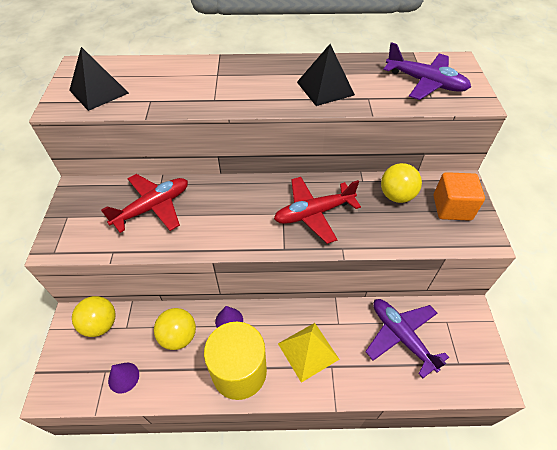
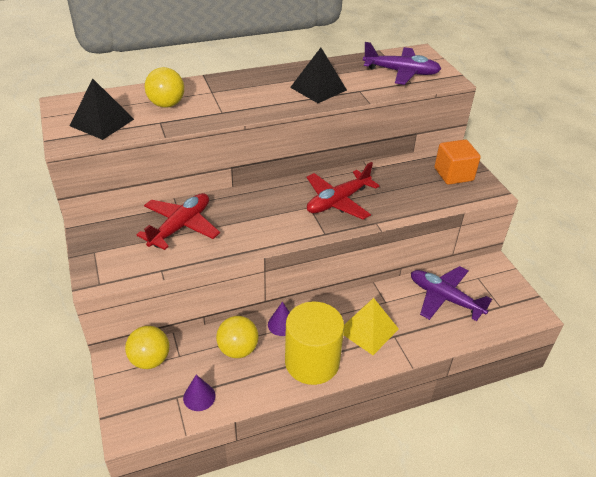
camera: 20 degrees left, 10 degrees down
yellow ball [381,163,422,203] -> yellow ball moved to [145,67,184,107]

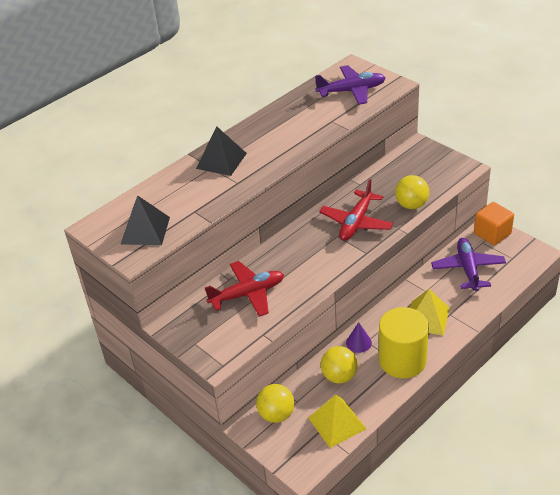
camera: 20 degrees left, 0 degrees up
red plane [137,193,220,250] -> red plane turned 60 degrees clockwise [205,261,284,317]
yellow ball [145,67,184,107] -> yellow ball moved to [395,175,429,209]
purple cone [183,375,216,411] -> yellow pyramid [308,395,366,448]
black pyramid [290,48,347,103] -> black pyramid moved to [196,126,247,176]
purple plane [411,266,492,321] -> purple plane turned 75 degrees clockwise [431,238,506,291]
orange cube [434,139,481,185] -> orange cube moved to [474,202,514,245]

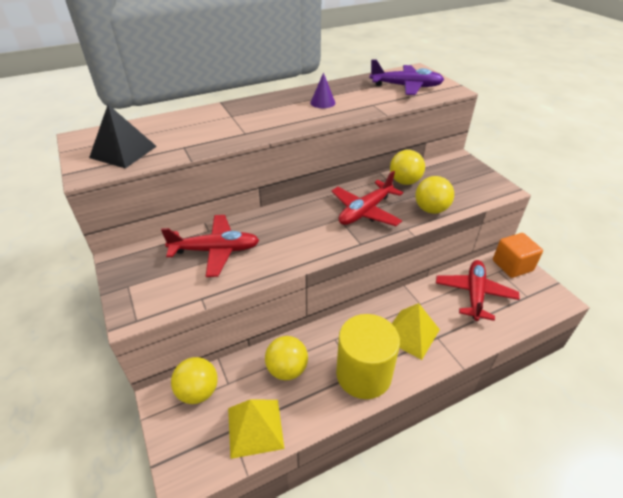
camera: 15 degrees right, 0 degrees up
black pyramid [196,126,247,176] -> none
purple cone [346,322,372,353] -> purple cone moved to [310,72,335,108]
purple plane [431,238,506,291] -> red plane [436,260,519,321]
none -> yellow ball [390,150,425,185]

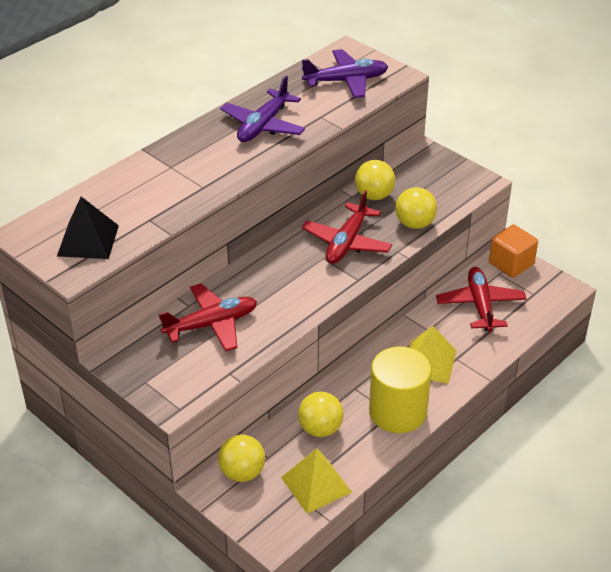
camera: 20 degrees left, 0 degrees up
purple cone [310,72,335,108] -> purple plane [220,76,305,142]

